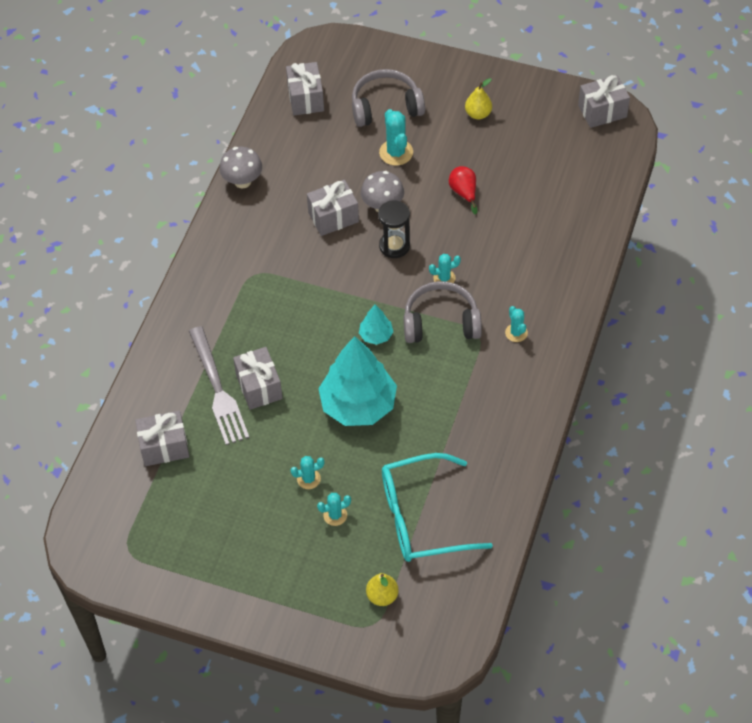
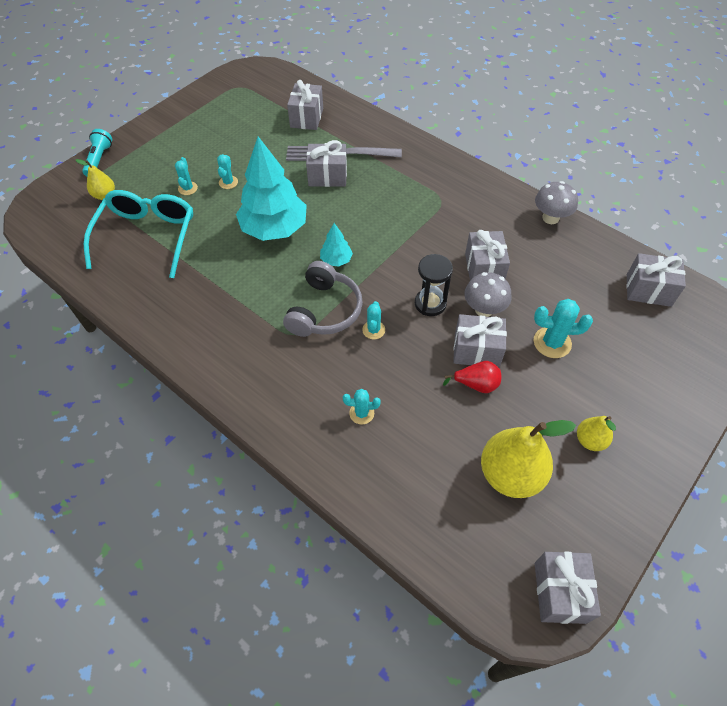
camera: 110 degrees right, 0 degrees up
grey headphones [352,69,425,127] -> none
turquoise cactus [505,306,528,342] -> turquoise cactus moved to [343,389,381,425]
none -> turquoise flashlight [82,129,112,176]
none -> grey gift [453,314,507,368]
none -> yellow pear [481,420,576,498]

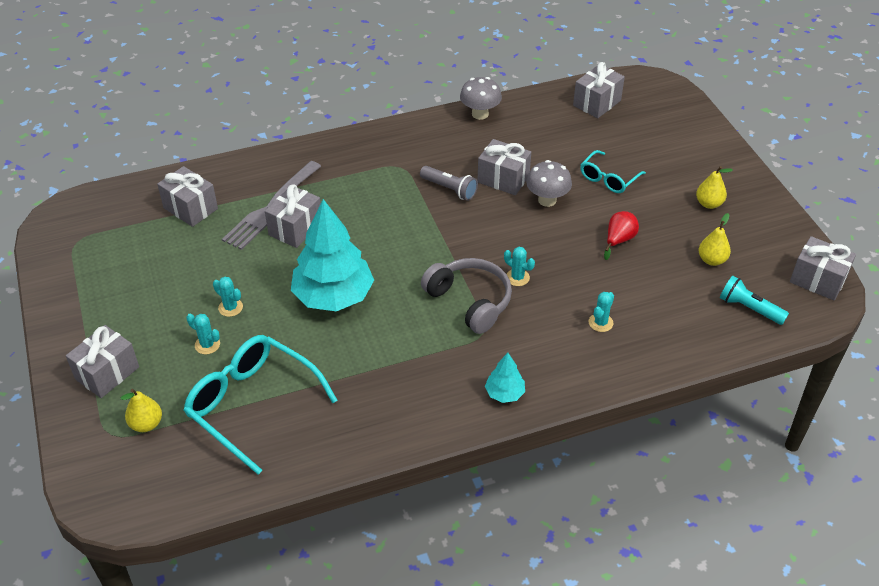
camera: 60 degrees left, 10 degrees down
turquoise flashlight [82,129,112,176] -> turquoise flashlight moved to [720,276,789,325]
turquoise tree [320,223,353,267] -> turquoise tree moved to [485,353,525,403]
black hourglass [415,254,453,316] -> none
grey gift [453,314,507,368] -> grey gift moved to [66,325,139,398]
yellow pear [481,420,576,498] -> yellow pear [699,213,731,266], size x0.52
turquoise cactus [534,299,593,358] -> turquoise glasses [580,150,646,193]
none -> grey flashlight [420,166,478,201]

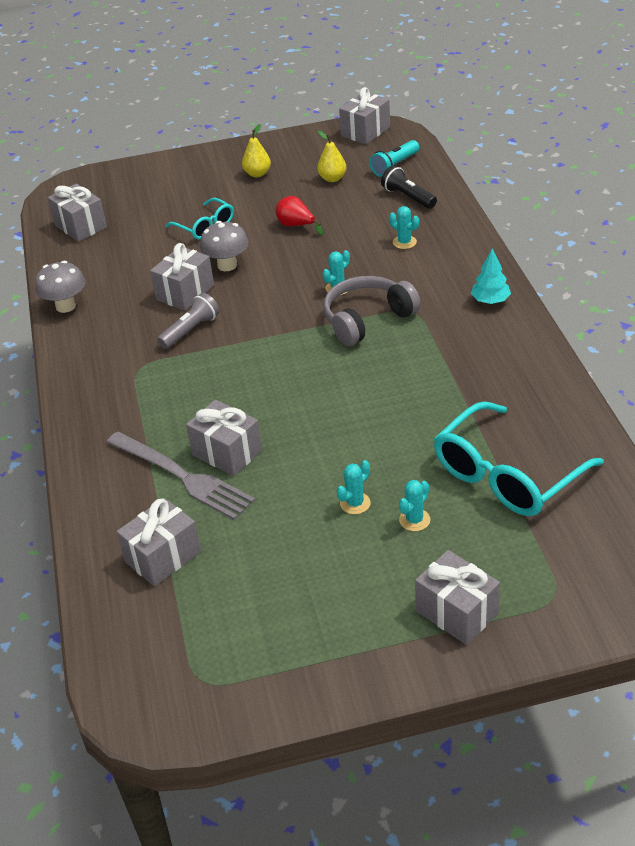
camera: 80 degrees left, 5 degrees down
yellow pear [121,389,162,432] -> none
turquoise tree [291,199,374,311] -> none
none -> black flashlight [381,165,437,209]

